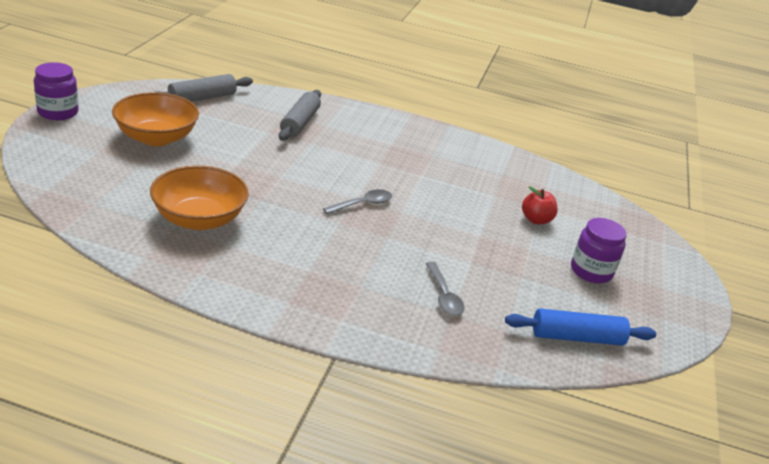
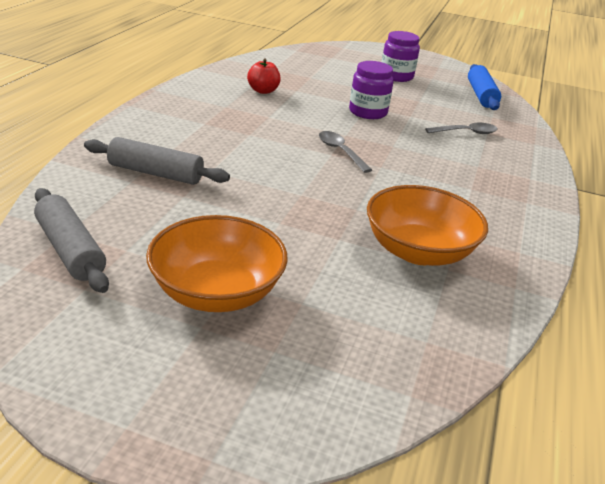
camera: 85 degrees left, 0 degrees up
purple jar [34,62,79,120] -> purple jar moved to [349,61,394,119]
red apple [522,186,558,224] -> red apple moved to [247,59,280,94]

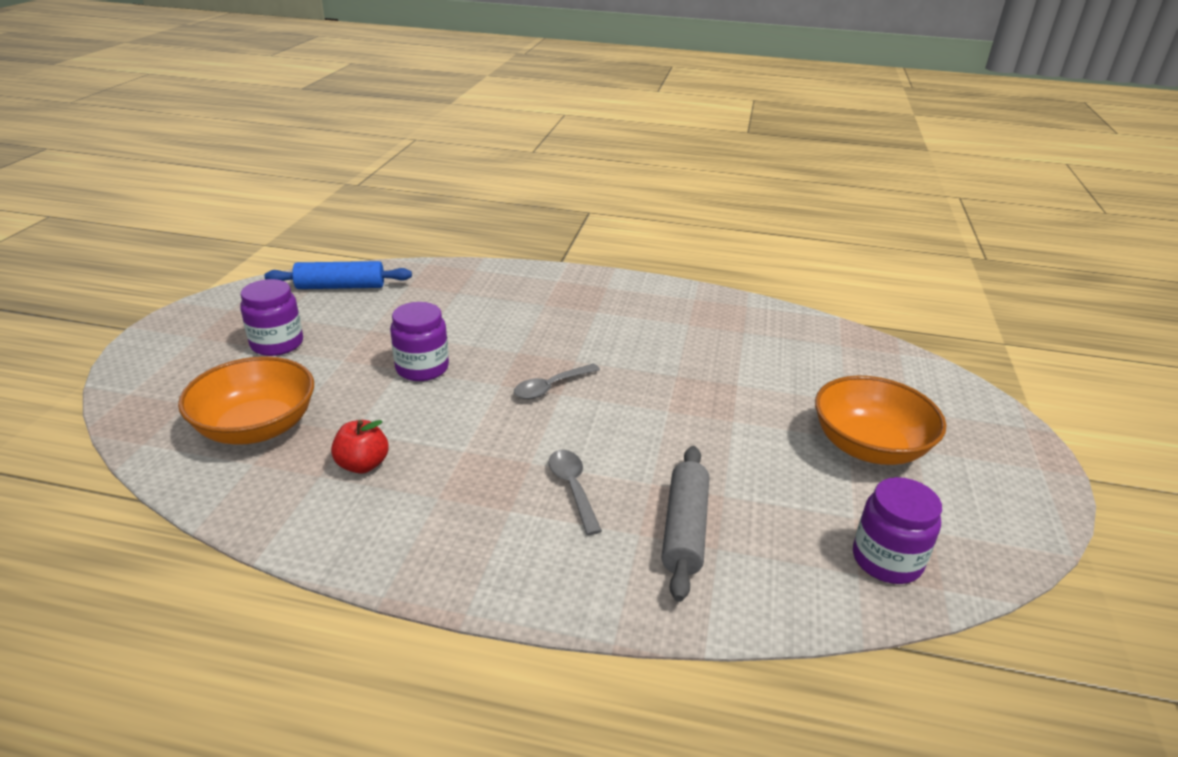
camera: 95 degrees left, 0 degrees up
grey rolling pin [34,188,109,293] -> purple jar [853,477,942,584]
orange bowl [367,185,488,266] -> orange bowl moved to [178,356,314,445]
grey spoon [425,123,498,134] -> grey spoon moved to [548,450,602,535]

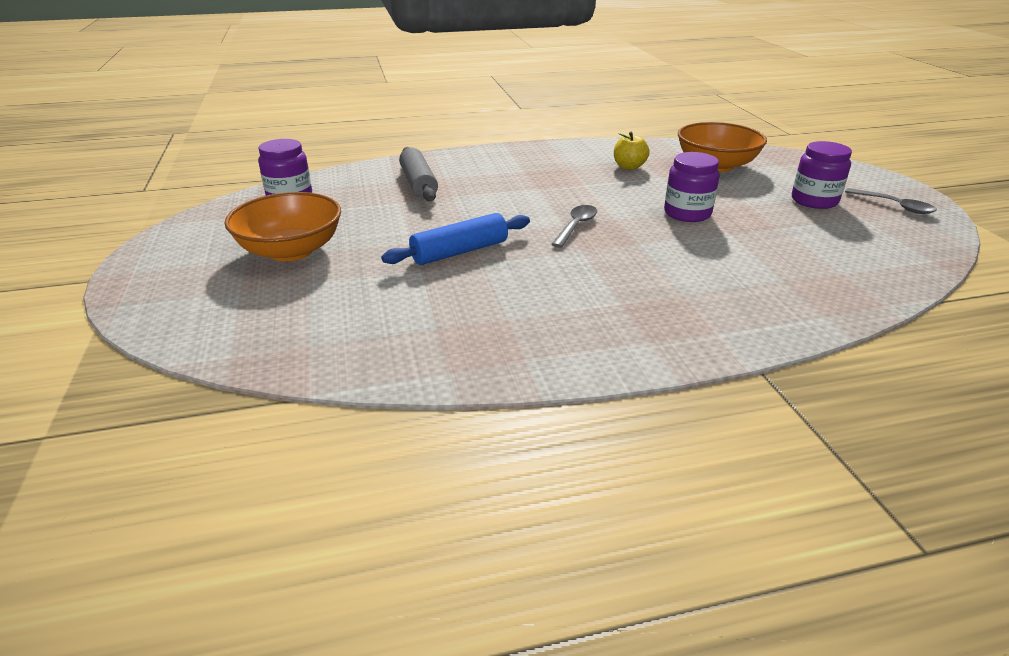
camera: 155 degrees right, 0 degrees up
blue rolling pin [264,261,412,289] -> blue rolling pin moved to [381,213,530,265]
red apple [331,420,389,474] -> yellow apple [614,132,650,170]
grey spoon [548,450,602,535] -> grey spoon moved to [845,188,937,214]

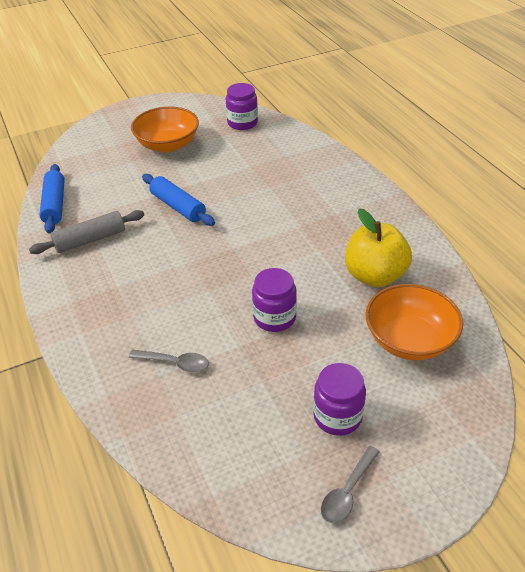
camera: 80 degrees right, 10 degrees up
grey rolling pin [399,147,438,201] -> grey rolling pin moved to [29,210,144,254]
grey spoon [551,205,597,248] -> grey spoon moved to [129,350,209,373]
yellow apple [614,132,650,170] -> yellow apple [345,209,412,287], size x1.83
none -> blue rolling pin [40,164,65,234]

